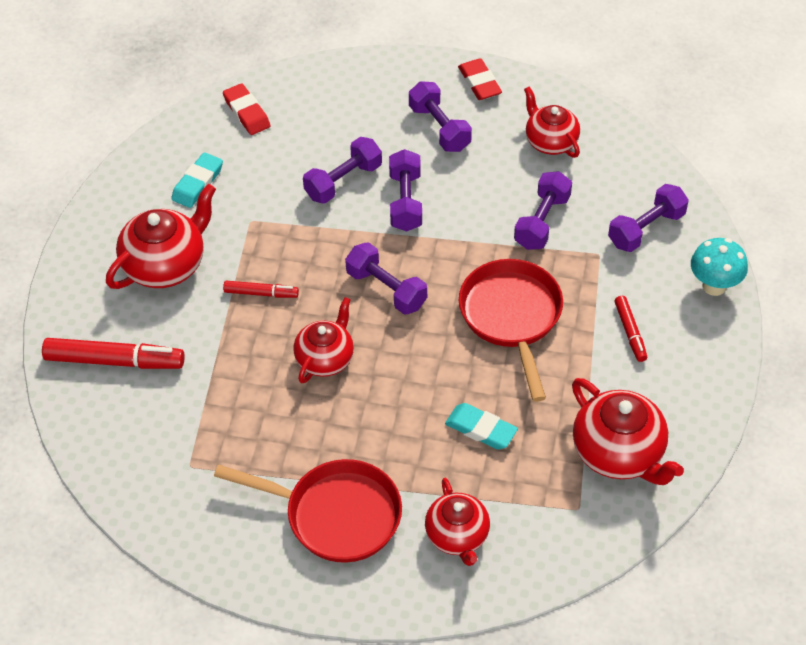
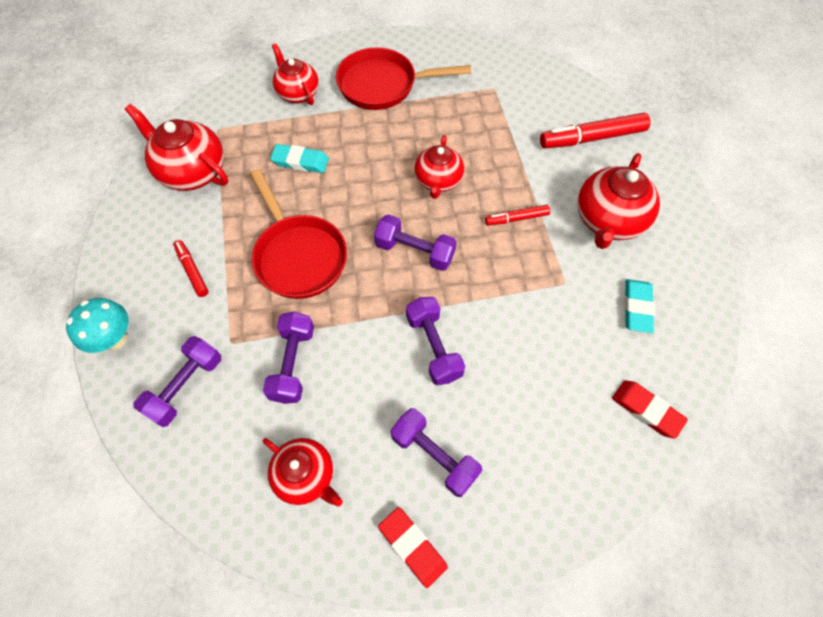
camera: 160 degrees right, 10 degrees up
purple dumbbell [303,137,382,204] -> none

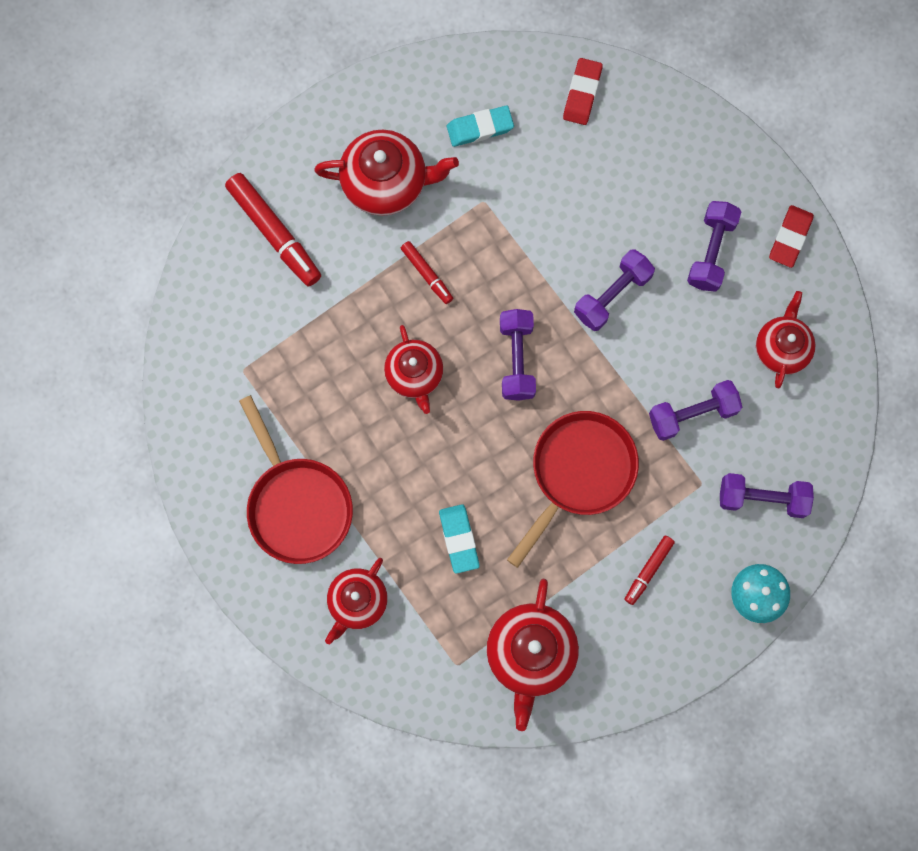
camera: 115 degrees left, 15 degrees up
red teapot [415,135,464,199] -> red teapot turned 90 degrees clockwise [384,325,443,414]

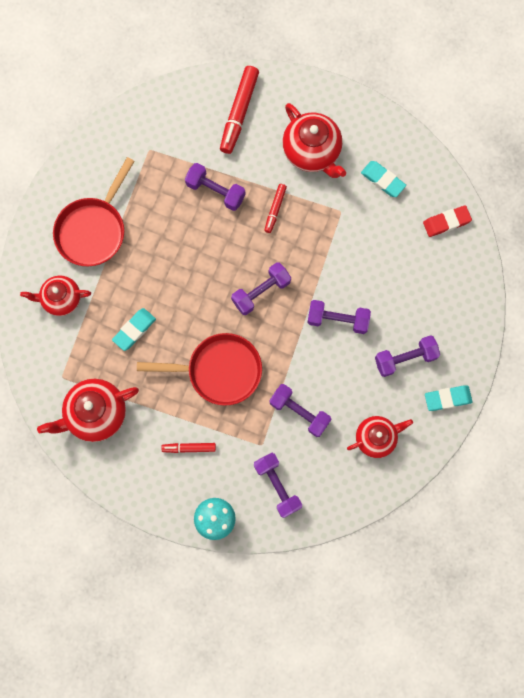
camera: 55 degrees right, 0 degrees up
red teapot [384,325,443,414] -> none
red eraser [769,205,814,268] -> turquoise eraser [425,385,473,411]
none -> purple dumbbell [185,163,246,211]

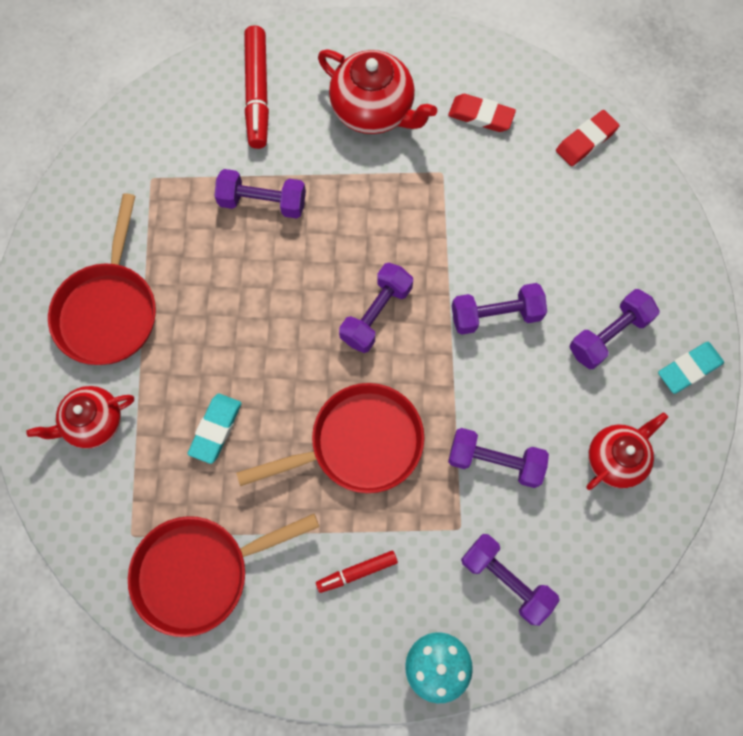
camera: 20 degrees left, 5 degrees down
red teapot [37,379,139,442] -> red pan [128,514,319,637]
red marker [264,184,287,233] -> none
turquoise eraser [361,161,406,197] -> red eraser [448,94,516,132]

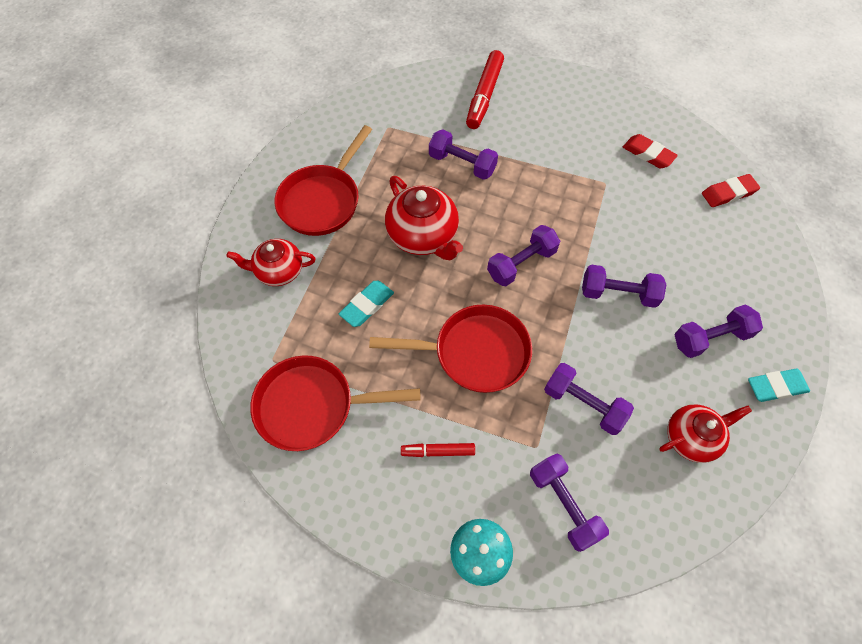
camera: 20 degrees right, 10 degrees down
red teapot [318,49,437,134] -> red teapot moved to [385,176,463,261]

